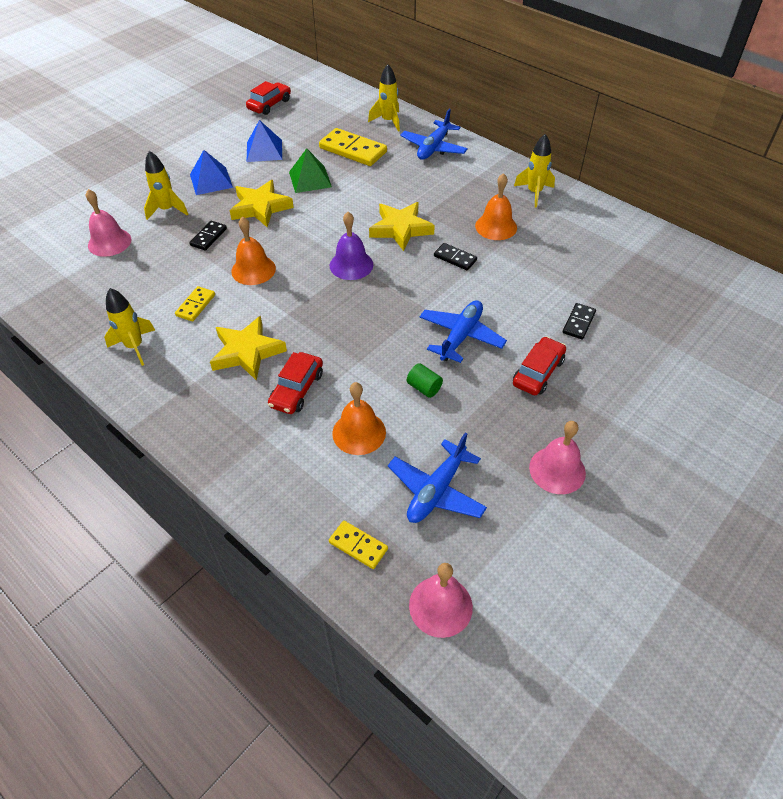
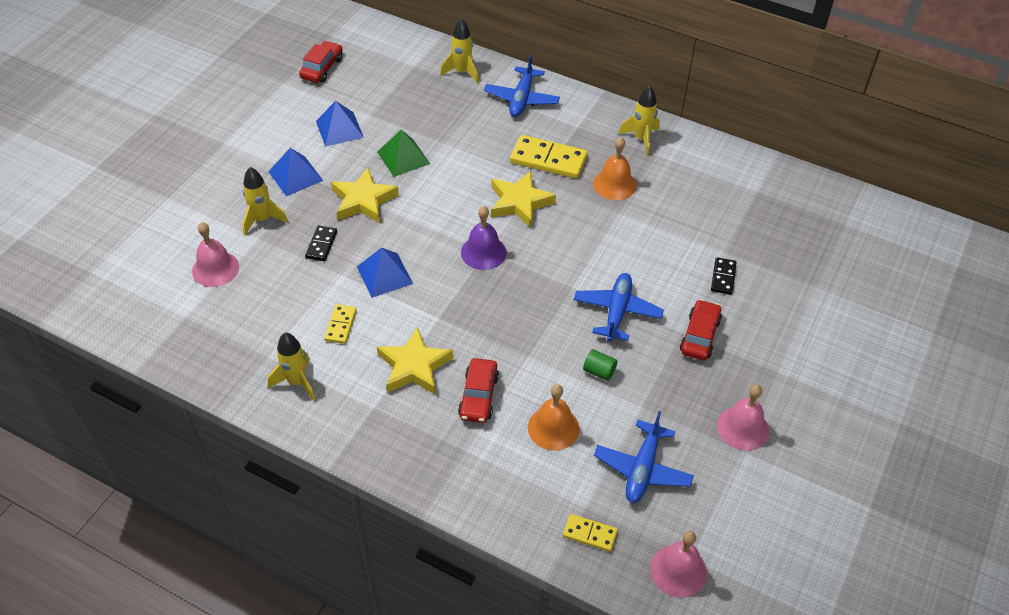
camera: 15 degrees left, 0 degrees up
orange bell [231,216,276,285] -> blue pyramid [357,248,413,298]
yellow domino [319,128,387,166] -> yellow domino moved to [510,135,588,179]
black domino [434,243,477,270] -> none

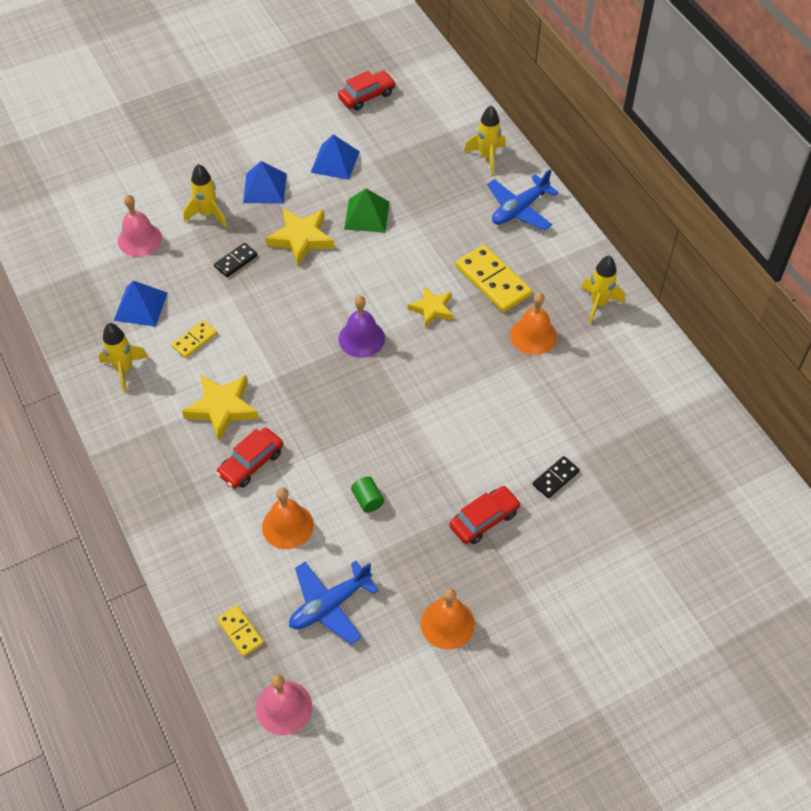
camera: 35 degrees right, 5 degrees up
blue pyramid [357,248,413,298] -> blue pyramid moved to [114,281,168,327]
yellow star [491,171,556,227] -> yellow star [408,286,453,328], size x0.66
blue plane [574,273,664,341] -> none
pink bell [717,385,769,451] -> orange bell [421,588,475,650]

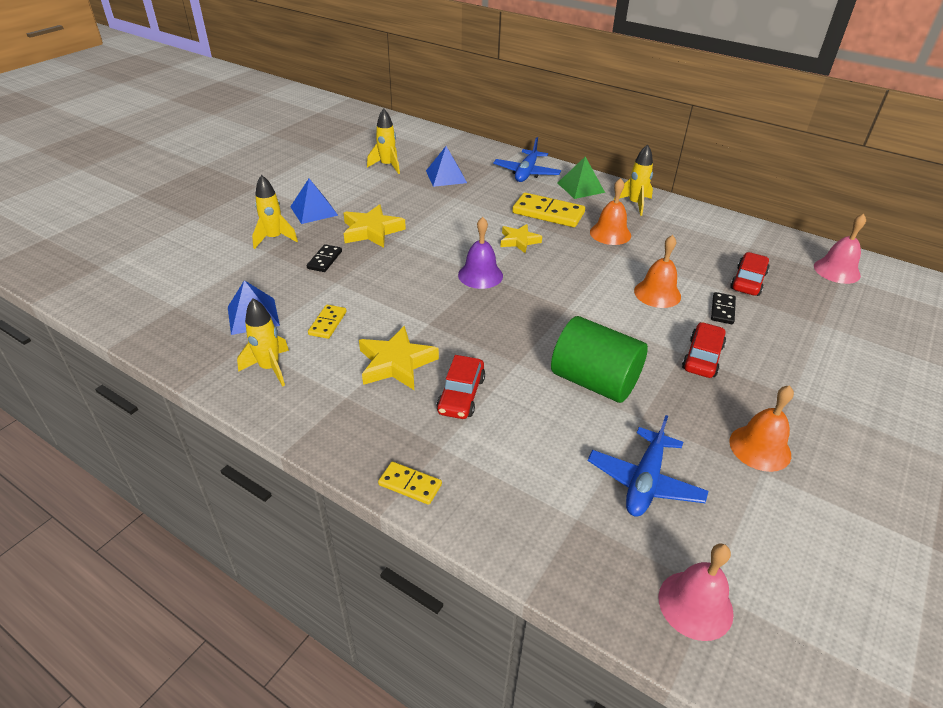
camera: 30 degrees left, 15 degrees down
pink bell [118,195,162,257] -> pink bell moved to [814,214,866,284]
yellow domino [217,605,264,656] -> yellow domino moved to [378,462,442,505]
orange bell [262,487,314,549] -> orange bell moved to [634,235,681,308]
blue pyramid [310,134,360,180] -> blue pyramid moved to [426,146,467,187]
red car [338,71,396,111] -> red car moved to [730,252,769,296]
green pyramid [344,189,390,233] -> green pyramid moved to [558,156,605,199]
green cylinder [351,476,384,513] -> green cylinder [551,316,648,403], size x2.48
yellow rocket [464,105,506,175] -> yellow rocket moved to [367,108,400,174]

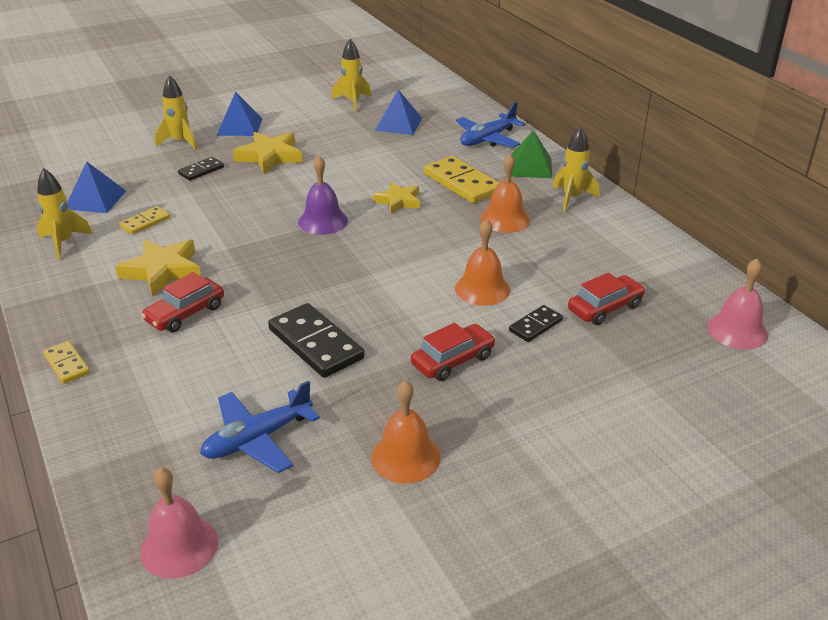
camera: 30 degrees right, 5 degrees down
green cylinder [551,316,648,403] -> black domino [268,303,364,378]

